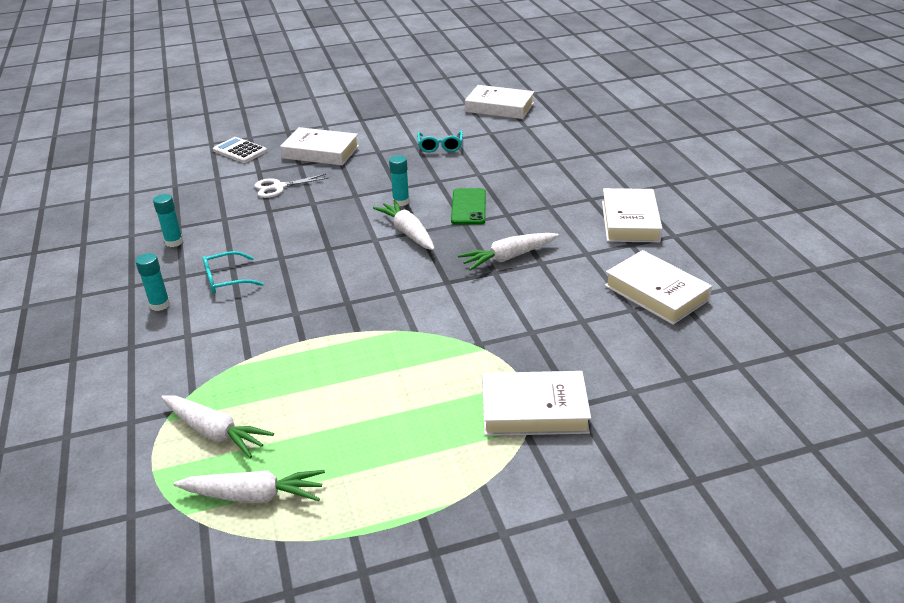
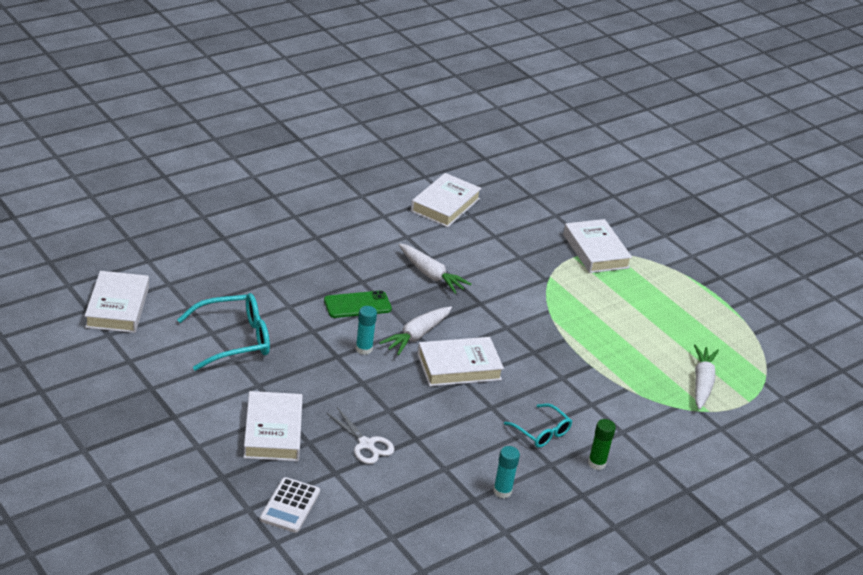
camera: 115 degrees left, 0 degrees up
turquoise glue stick [136,253,170,311] -> green glue stick [588,419,616,470]
white carrot [174,470,325,503] -> none
turquoise glasses [417,131,463,153] -> turquoise glasses [177,293,270,371], size x1.67
white book [602,188,663,243] -> white book moved to [417,337,504,386]

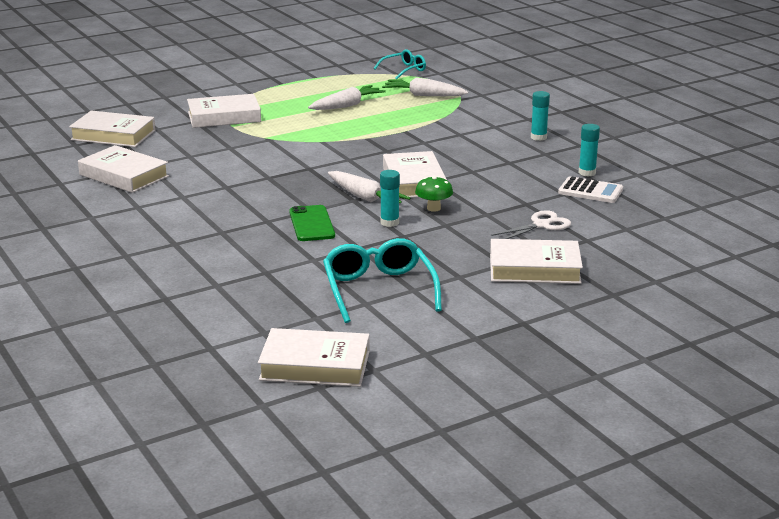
camera: 80 degrees left, 10 degrees down
white calculator [260,477,320,533] -> white calculator moved to [558,176,623,203]
white carrot [399,244,472,294] -> white carrot moved to [308,85,386,110]
turquoise glasses [504,404,572,448] -> turquoise glasses moved to [374,49,426,79]
green glue stick [588,419,616,470] -> turquoise glue stick [531,91,550,141]
none -> white book [69,111,156,147]
none -> green mushroom [415,176,453,212]

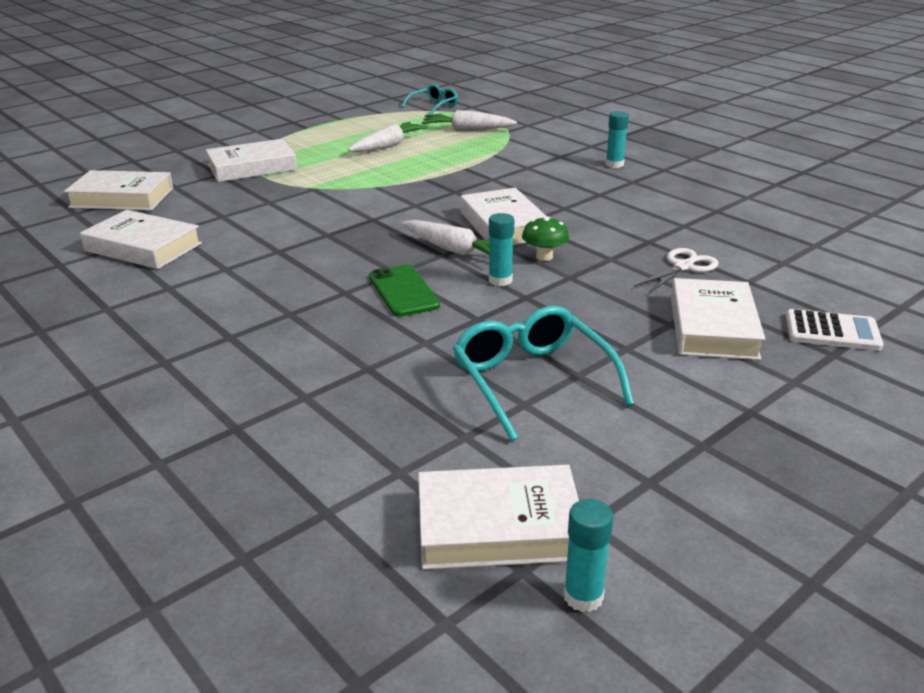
camera: 10 degrees left, 5 degrees up
white book [490,239,583,284] -> white book turned 75 degrees counterclockwise [671,278,765,360]
white calculator [558,176,623,203] -> white calculator moved to [786,309,883,351]
turquoise glue stick [579,124,600,177] -> turquoise glue stick moved to [564,499,613,612]

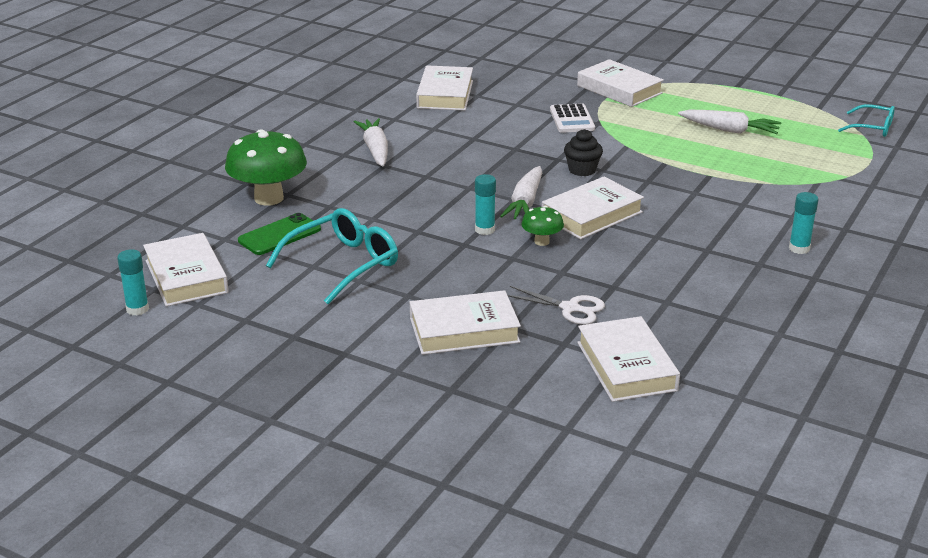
camera: 70 degrees right, 0 degrees up
white book [64,170,173,210] -> white book moved to [577,316,680,402]
green phone [369,265,440,317] -> green phone moved to [238,213,321,255]
white carrot [422,110,517,130] -> white carrot moved to [354,118,388,167]
white calculator [786,309,883,351] -> white calculator moved to [550,103,595,133]
none -> green mushroom [225,129,307,206]
none -> black cupcake [564,129,603,176]

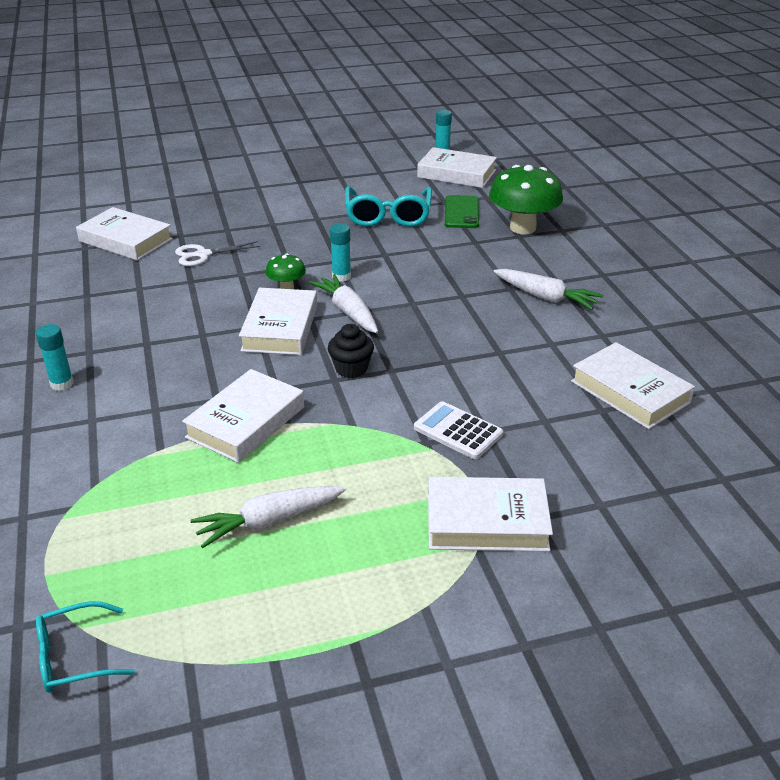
camera: 135 degrees right, 5 degrees up
white book [410,290,521,355] -> white book moved to [182,369,304,463]

